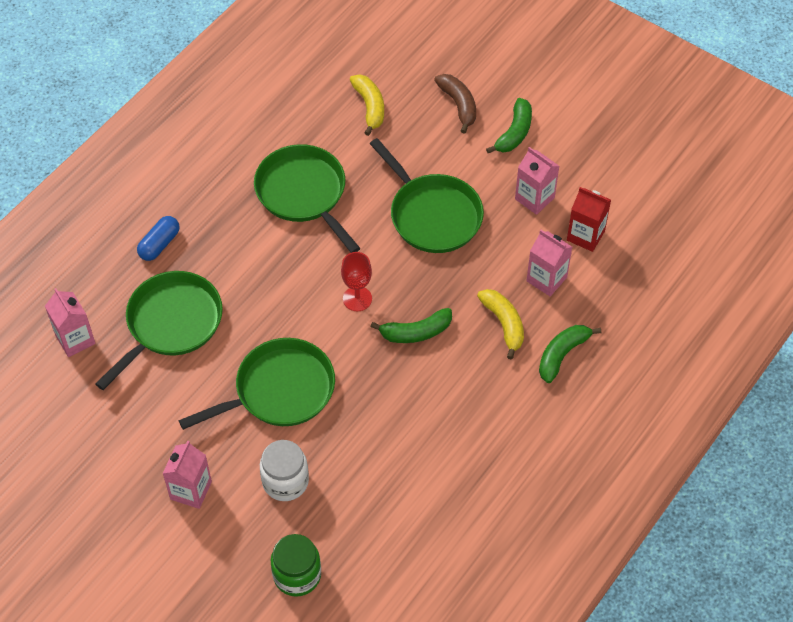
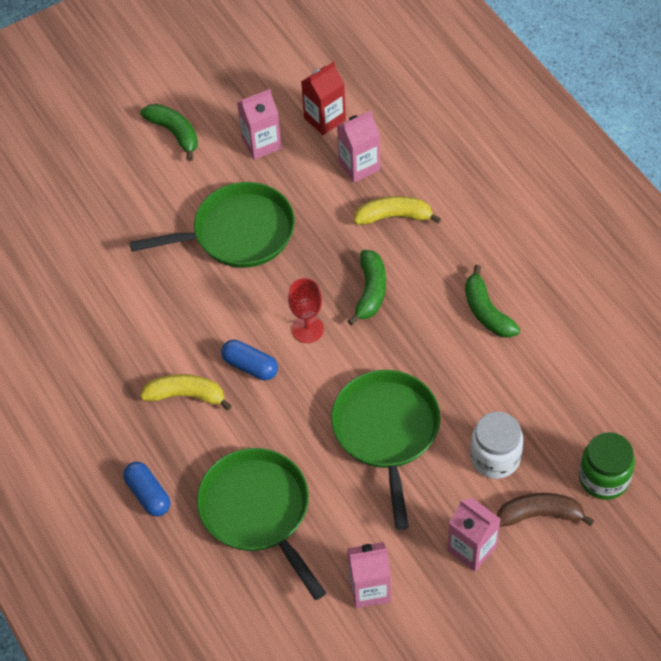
camera: 65 degrees left, 0 degrees up
pink carton [45,288,96,357] -> pink carton moved to [347,542,391,608]
green pan [254,144,360,253] -> none
yellow banana [350,74,384,136] -> yellow banana moved to [140,374,232,411]
brown banana [434,74,476,134] -> brown banana moved to [497,493,594,527]
green banana [539,325,601,383] -> green banana moved to [465,265,520,338]
none -> blue capsule [221,340,278,380]

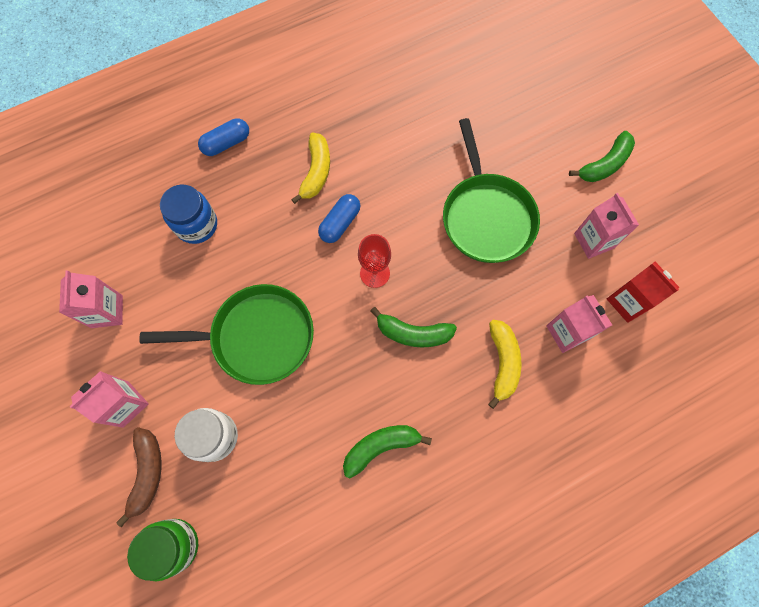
camera: 90 degrees right, 15 degrees up
green pan [197,448,326,600] -> blue jar [160,185,217,244]

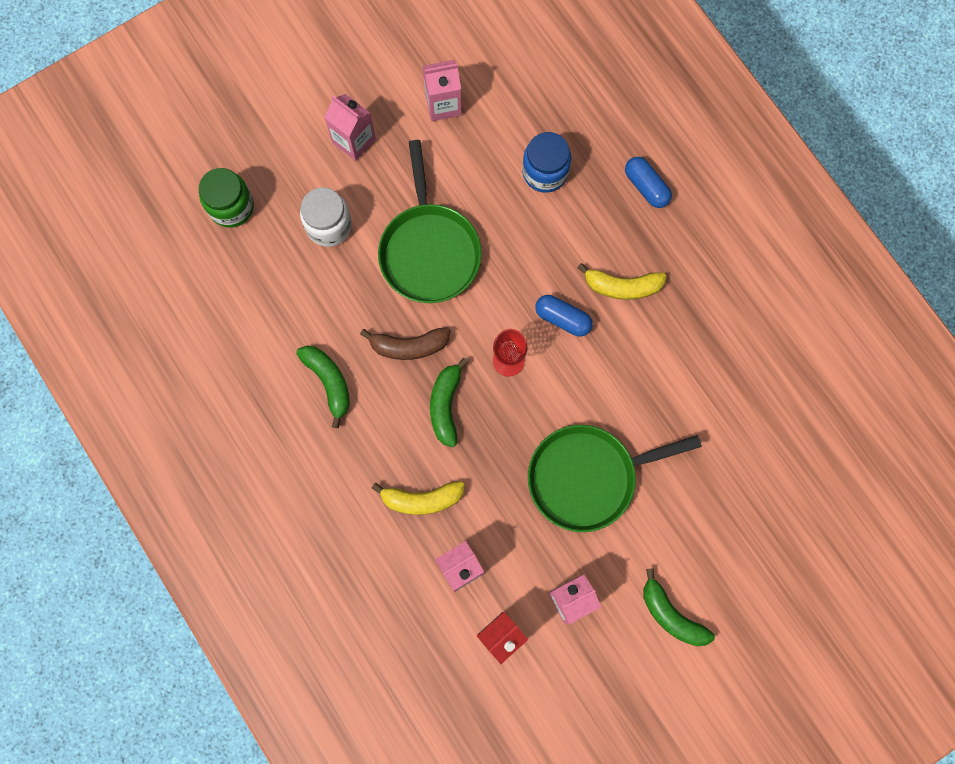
camera: 85 degrees right, 5 degrees up
brown banana [116,427,162,527] -> brown banana moved to [360,327,451,360]

